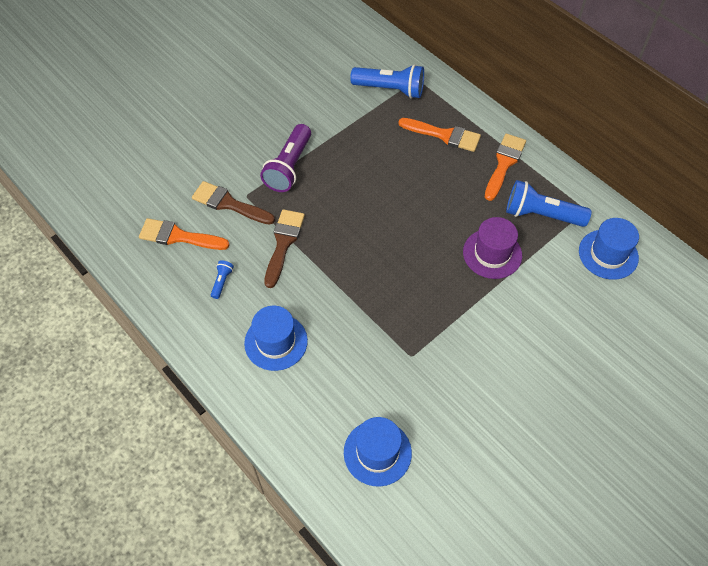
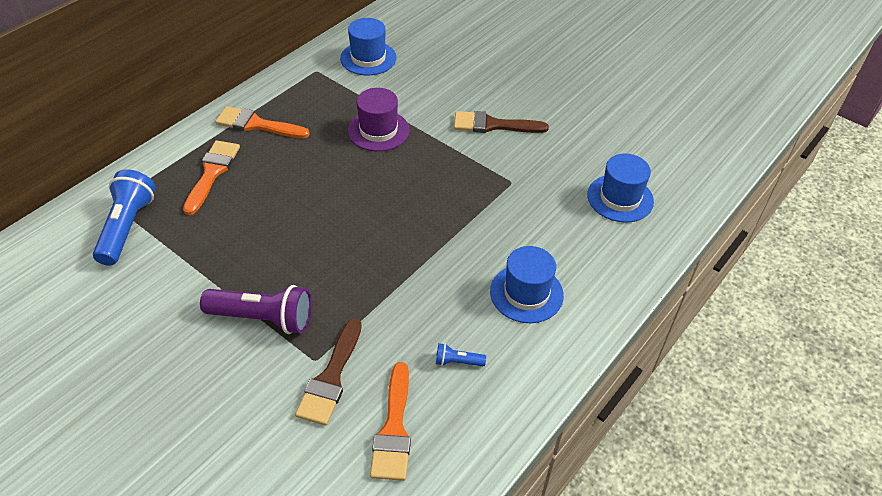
camera: 100 degrees left, 10 degrees down
brown brush [264,209,305,288] -> brown brush moved to [454,111,549,133]
blue flashlight [506,180,592,227] -> none

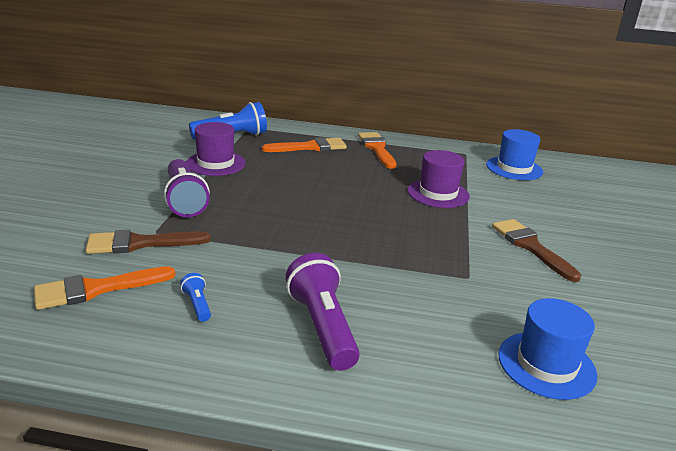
camera: 60 degrees right, 20 degrees down
blue hat [490,246,564,323] -> purple flashlight [286,253,360,371]
none -> purple hat [186,122,246,176]

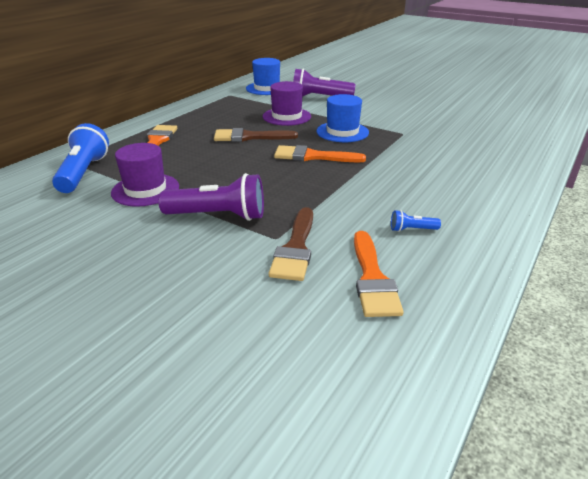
camera: 65 degrees left, 5 degrees up
purple flashlight [286,253,360,371] -> purple flashlight moved to [293,68,356,97]
orange brush [358,132,396,169] -> orange brush moved to [274,145,366,162]
brown brush [492,219,581,282] -> brown brush moved to [214,128,298,142]
blue hat [498,298,597,400] -> blue hat moved to [316,94,369,142]

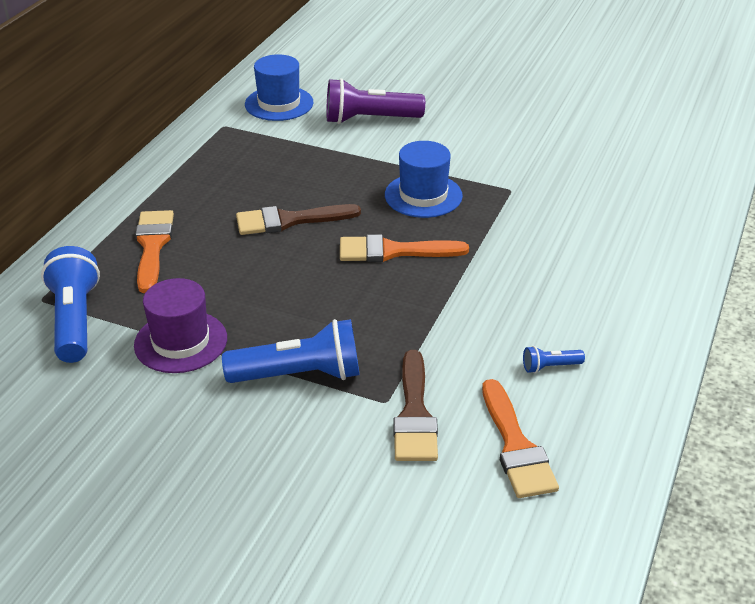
camera: 10 degrees left, 5 degrees up
purple flashlight [158,173,264,221] -> blue flashlight [222,319,360,383]
purple hat [263,81,311,126] -> none

